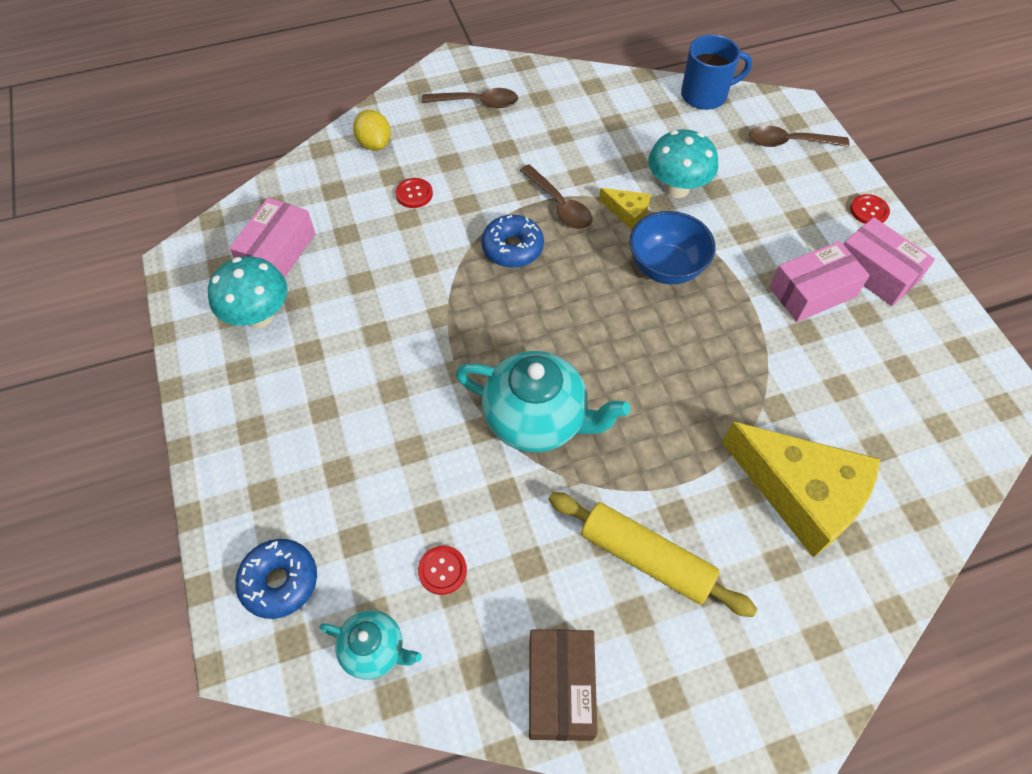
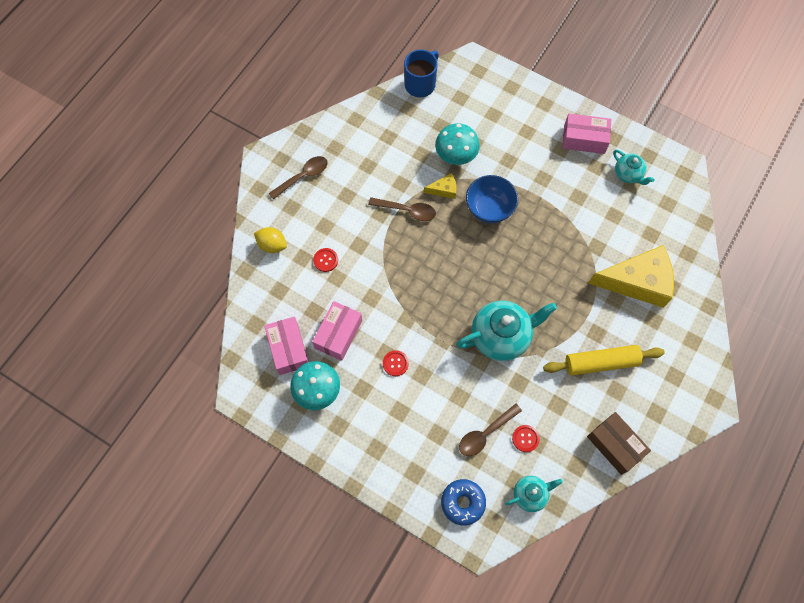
camera: 40 degrees left, 10 degrees up
blue donut [481,215,544,268] -> none
brown spoon [749,125,849,147] -> brown spoon moved to [459,404,522,456]
pink box [769,241,870,322] -> pink box moved to [312,301,362,361]
red button [850,194,890,224] -> red button moved to [383,350,409,376]
none -> turquoise teapot [613,150,654,185]

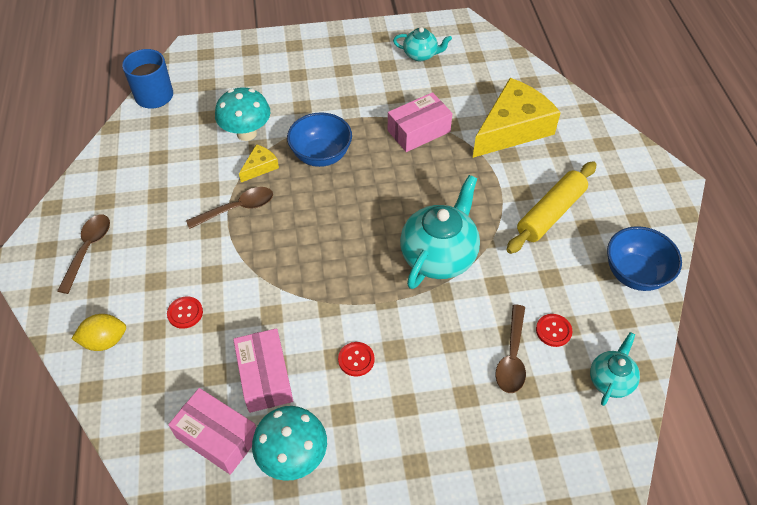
camera: 40 degrees left, 15 degrees down
blue donut [441,479,486,526] -> none
pink box [562,113,611,154] -> pink box moved to [388,92,453,152]
brown box [587,412,651,475] -> blue bowl [607,226,682,291]

